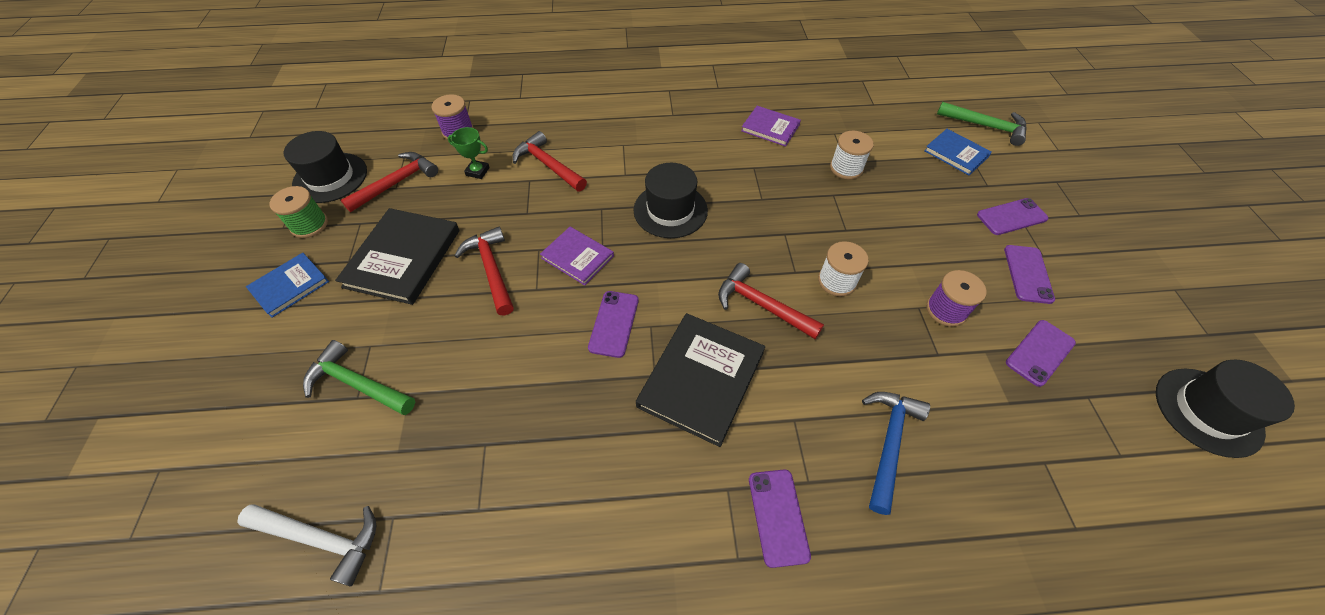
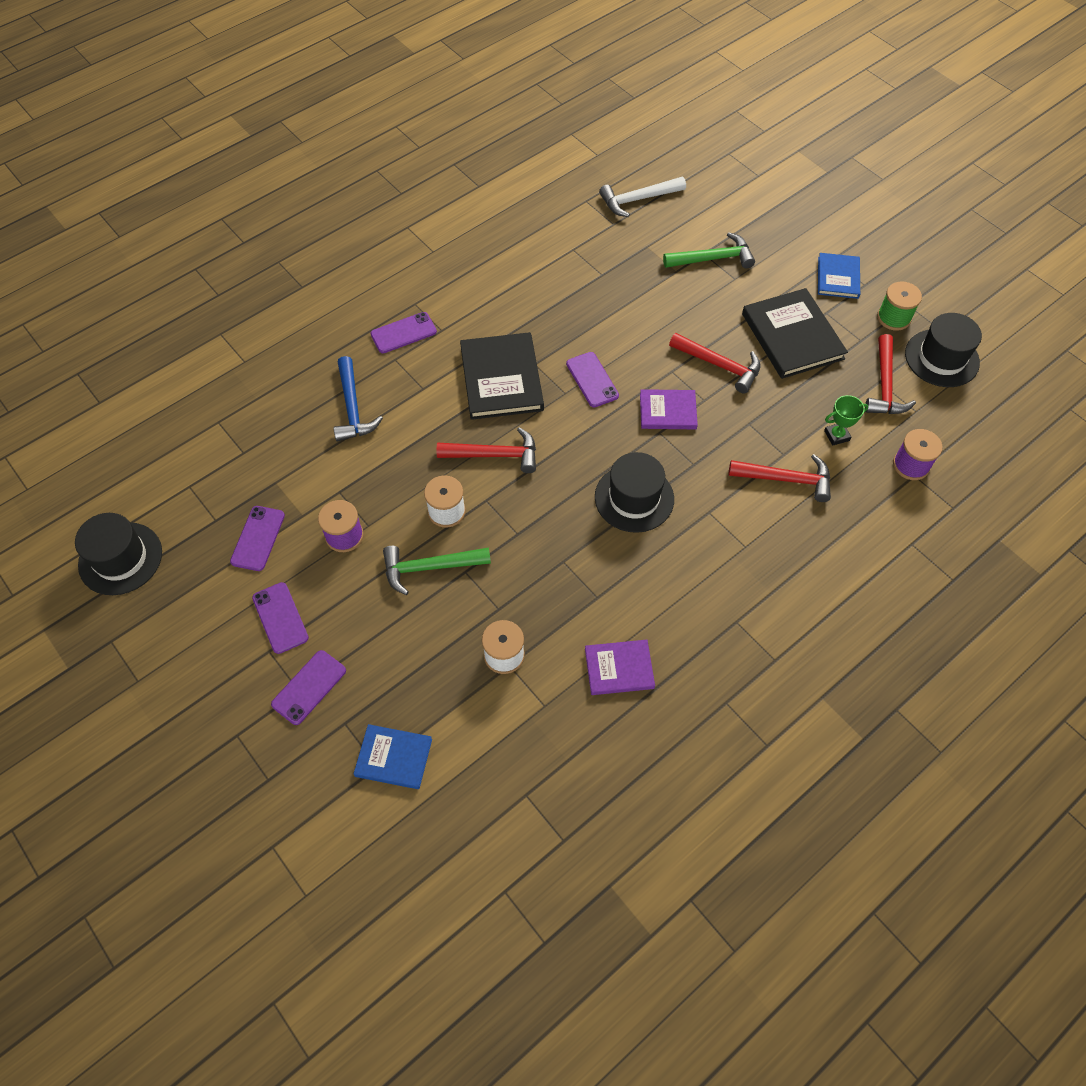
camera: 145 degrees right, 5 degrees up
purple phone [749,469,811,568] -> purple phone turned 75 degrees counterclockwise [370,312,437,353]
green hammer [937,102,1027,146] -> green hammer moved to [383,546,491,595]

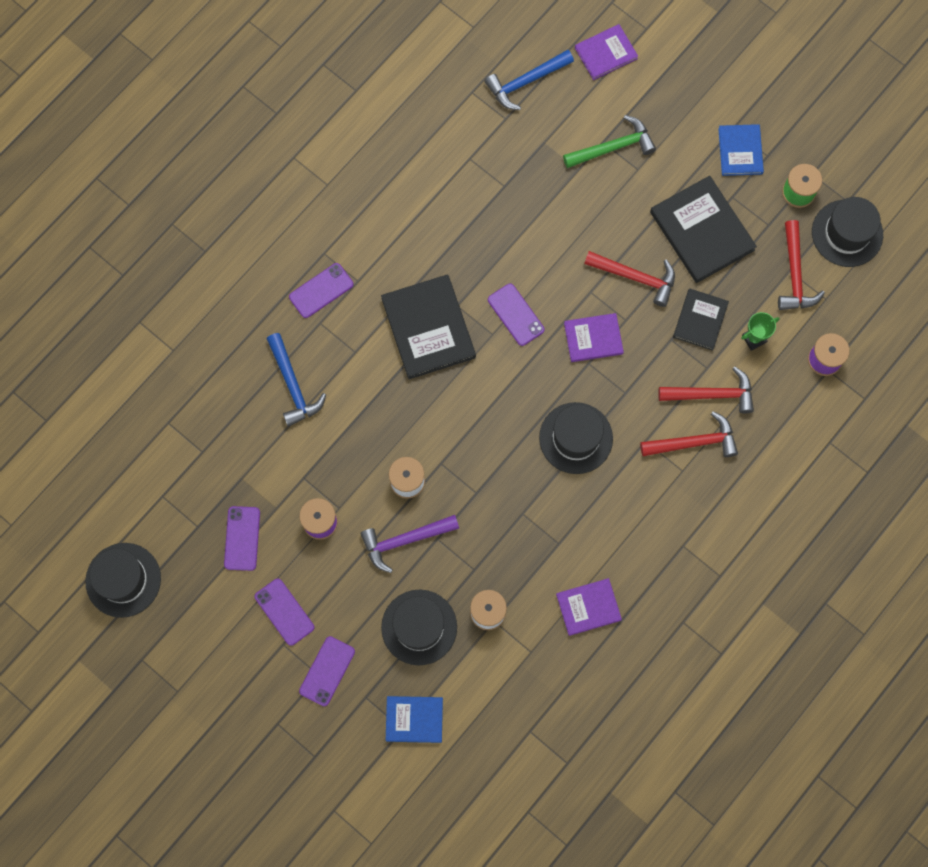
camera: 10 degrees left, 15 degrees up
green hammer [383,546,491,595] -> purple hammer [360,515,459,573]
red hammer [437,427,536,473] -> red hammer moved to [640,411,738,457]
white hammer [599,177,686,217] -> blue hammer [485,50,574,110]
none -> black hat [381,590,457,665]
none -> purple book [575,24,638,80]
none -> black book [673,288,729,351]

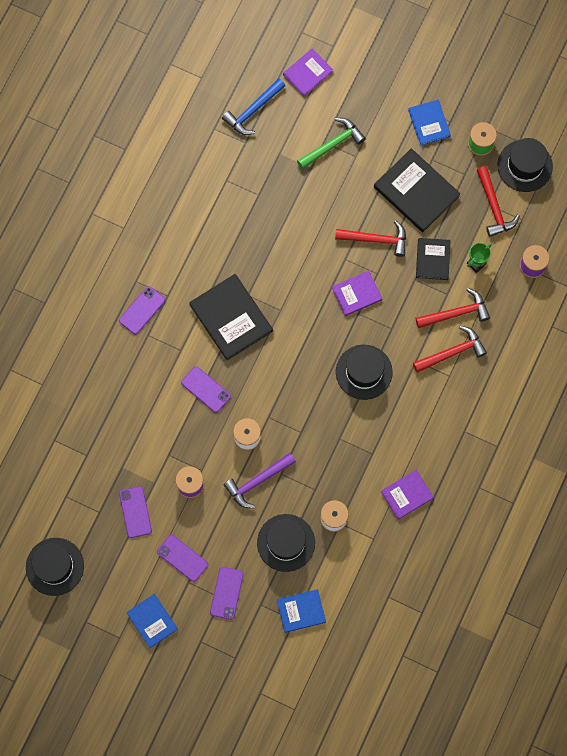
camera: 15 degrees left, 0 degrees up
blue hammer [267,333,326,426] -> none
purple phone [488,284,545,346] -> purple phone moved to [181,366,231,413]
none -> blue book [126,594,178,648]

